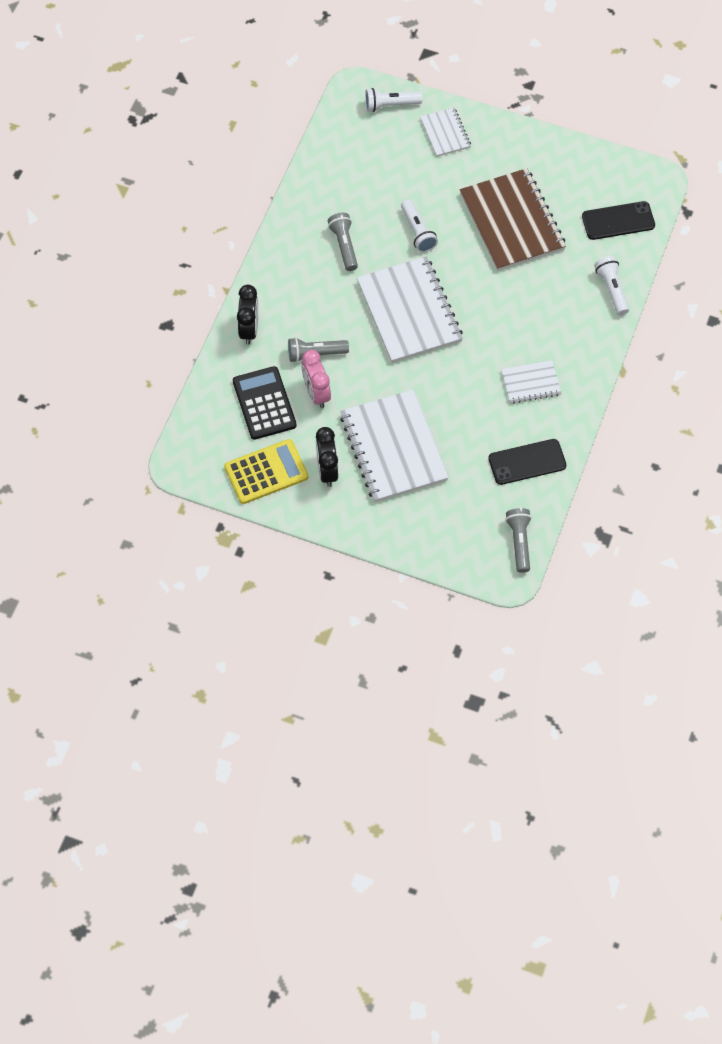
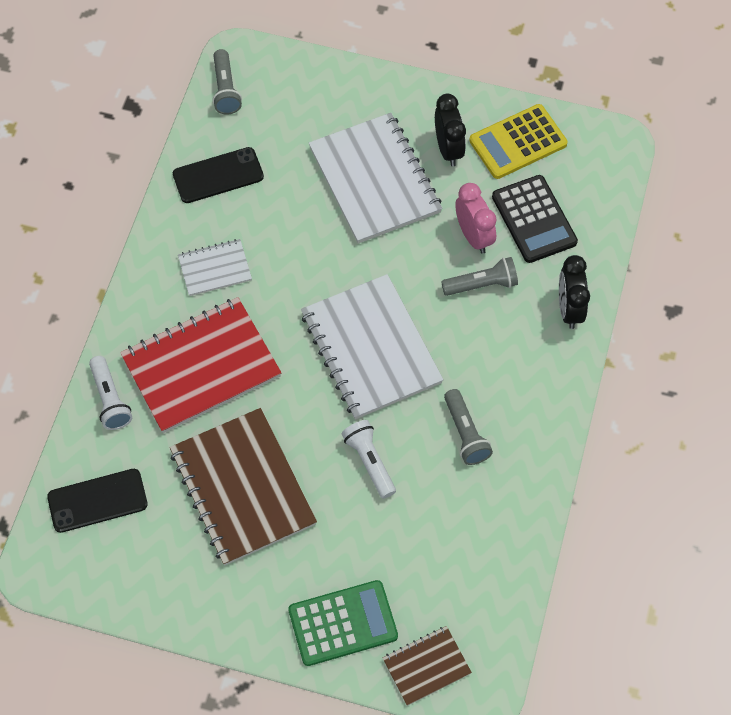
camera: 175 degrees right, 0 degrees up
white flashlight [365,88,422,112] -> brown notebook [383,626,472,706]
white notebook [420,108,471,157] -> green calculator [288,580,398,666]
none -> red notebook [120,297,282,433]

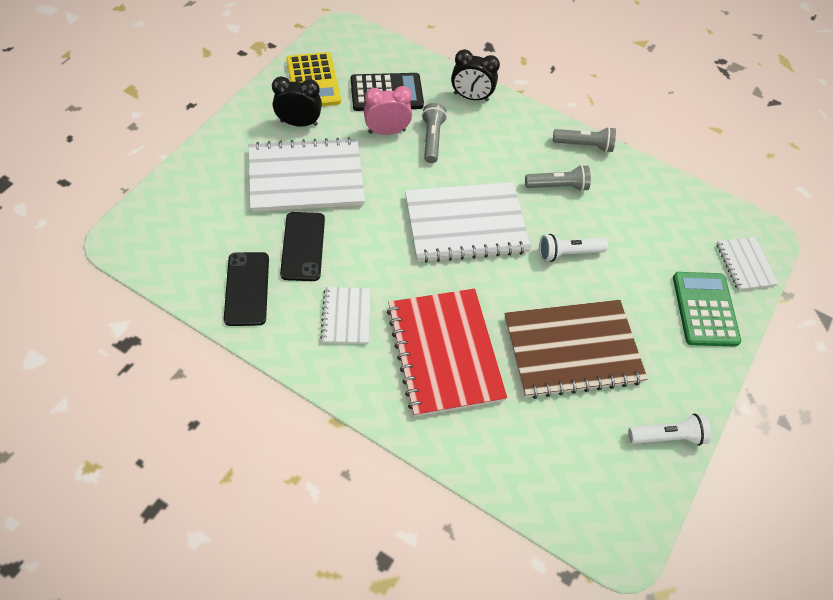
camera: 80 degrees left, 5 degrees down
black phone [47,469,148,533] -> black phone moved to [280,212,325,281]
white flashlight [89,356,132,430] -> white flashlight moved to [628,413,711,446]
grey flashlight [213,49,242,115] -> grey flashlight moved to [553,127,616,153]
brown notebook [383,626,472,706] -> white notebook [716,237,778,291]

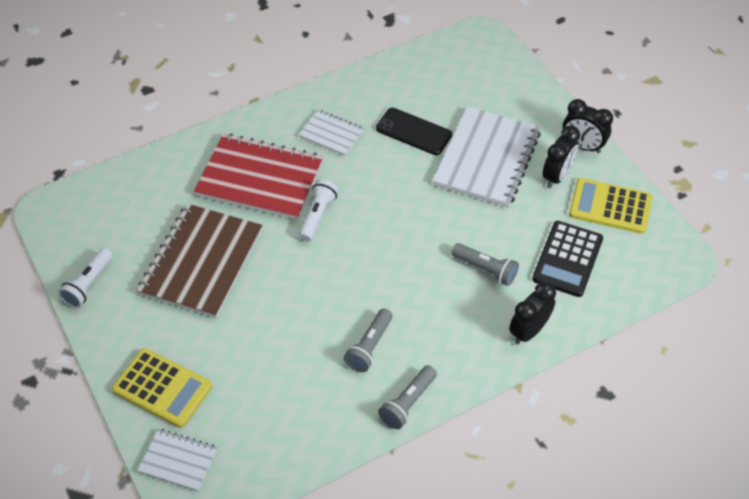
camera: 125 degrees right, 5 degrees down
black phone [224,252,269,326] -> none
pink clock [364,86,412,135] -> none
white notebook [405,182,531,263] -> none
white flashlight [539,234,608,262] -> white flashlight moved to [299,179,338,242]
green calculator [673,272,741,346] -> yellow calculator [112,348,212,428]
none -> black clock [562,99,613,153]

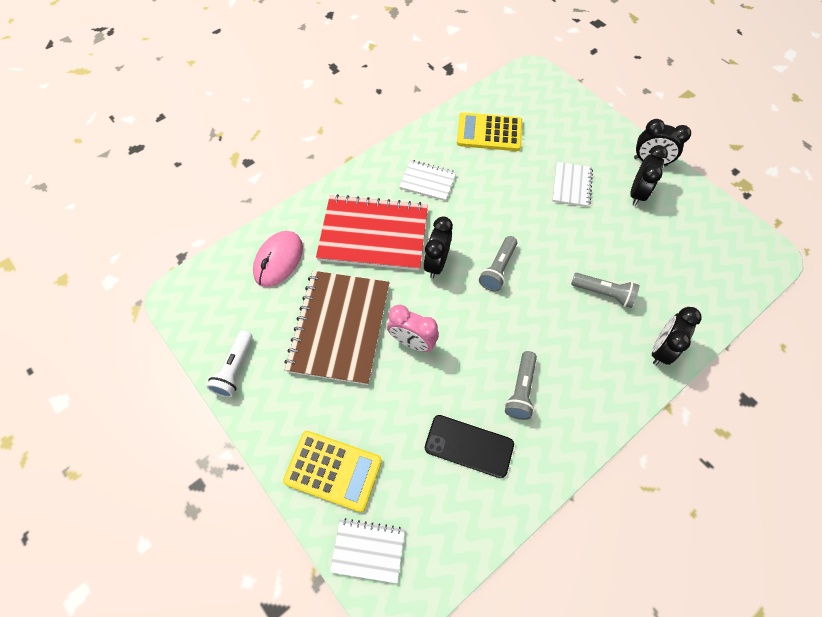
camera: 10 degrees left, 10 degrees up
white flashlight [299,179,338,242] -> black clock [423,216,453,278]
black phone [376,108,452,155] -> black phone moved to [425,415,514,478]
grey flashlight [379,365,437,429] -> grey flashlight moved to [479,236,517,291]
white notebook [433,106,541,207] -> white notebook [552,162,593,207], size x0.51
black calculator [532,221,603,297] -> none
yellow calculator [569,178,653,234] -> yellow calculator moved to [457,112,522,151]
none -> pink mouse [253,231,303,287]
none -> pink clock [387,305,439,352]

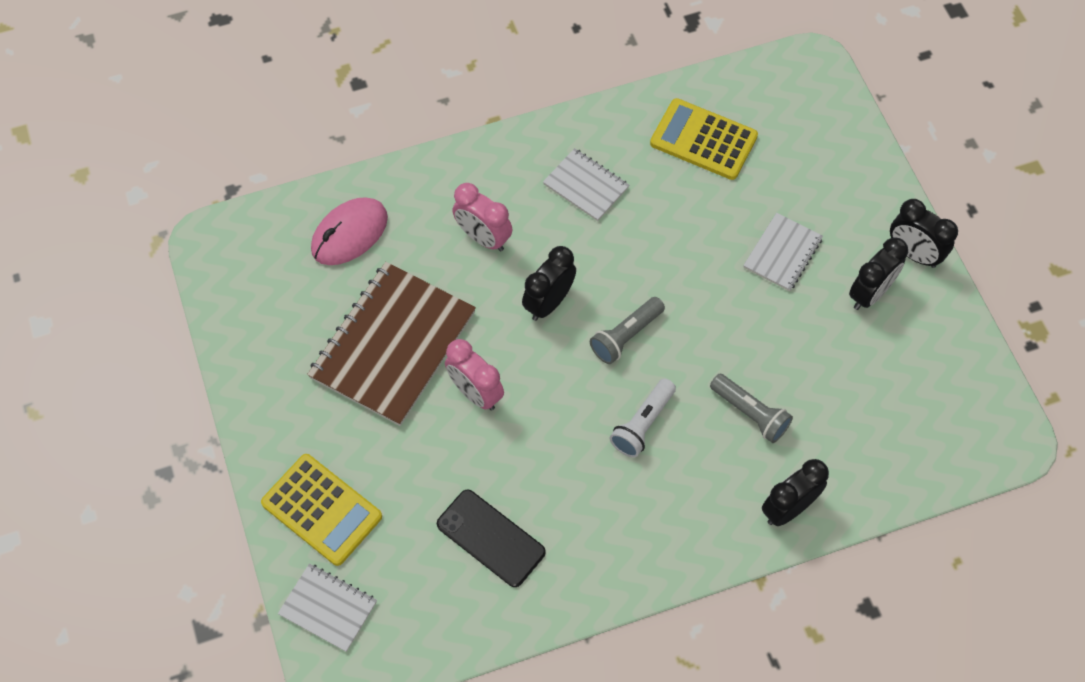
camera: 20 degrees right, 0 degrees up
white flashlight [206,330,253,397] -> white flashlight moved to [610,379,676,458]
red notebook [316,194,428,271] -> pink clock [452,183,513,251]
grey flashlight [505,351,537,420] -> none

